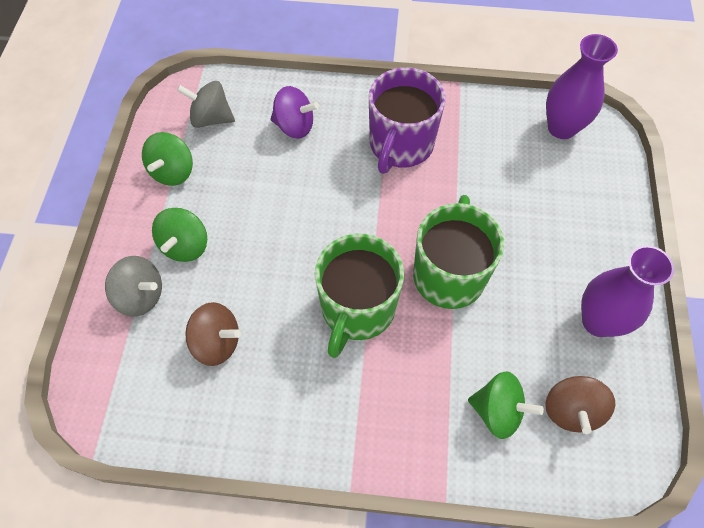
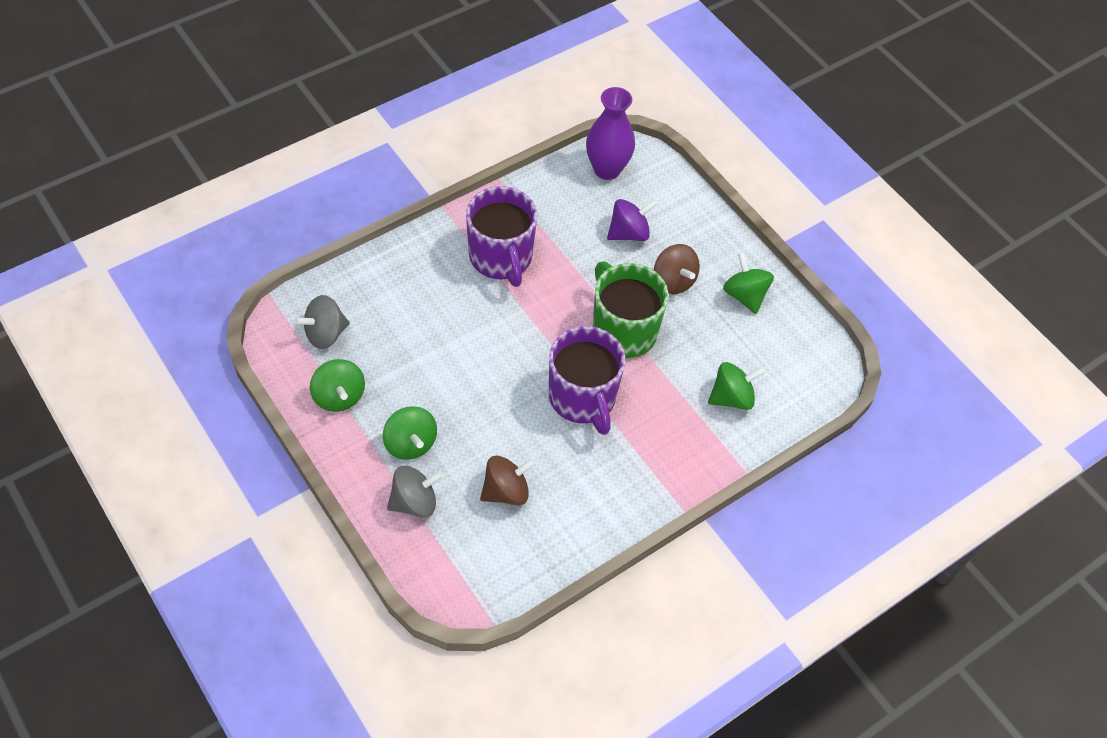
camera: 45 degrees left, 5 degrees down
purple spinning top [271,86,319,139] -> purple spinning top moved to [607,199,657,241]
green mug [315,233,404,358] -> purple mug [549,326,625,435]
brown spinning top [545,376,615,434] -> brown spinning top moved to [654,244,700,294]
purple vase [581,245,674,337] -> green spinning top [723,252,774,314]

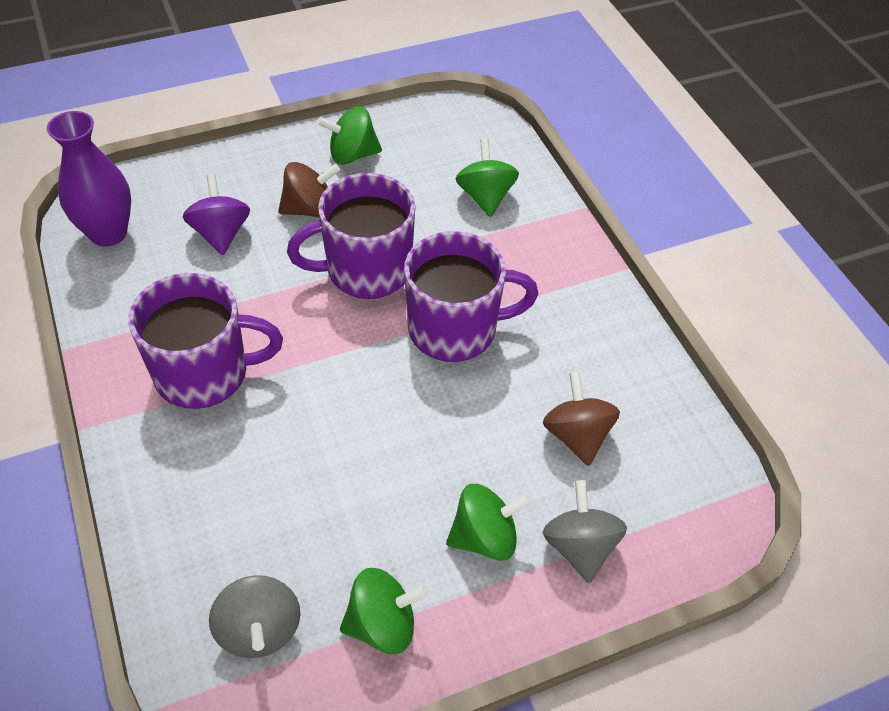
camera: 75 degrees left, 5 degrees down
green mug [593,262,668,358] -> purple mug [287,173,415,299]

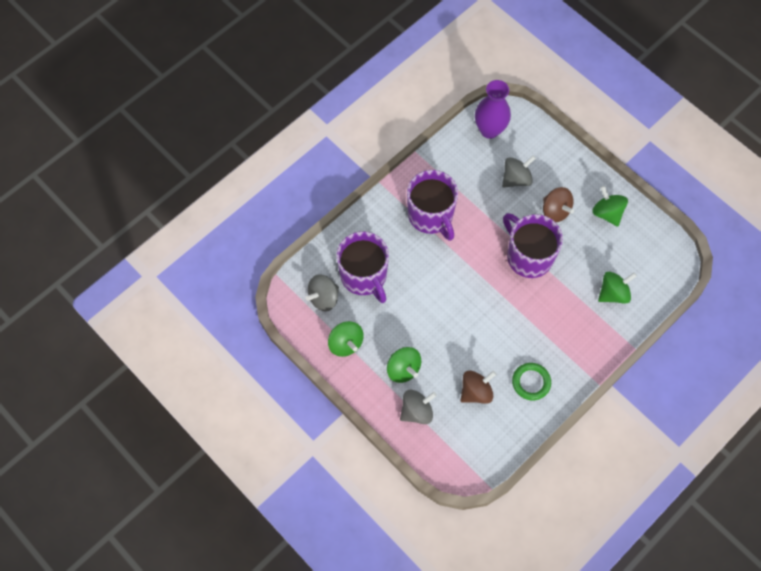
camera: 70 degrees right, 15 degrees up
purple spinning top [183,174,250,255] -> grey spinning top [502,155,536,188]
purple mug [404,231,539,362] -> purple mug moved to [336,231,389,303]
none -> green ring [512,363,551,400]

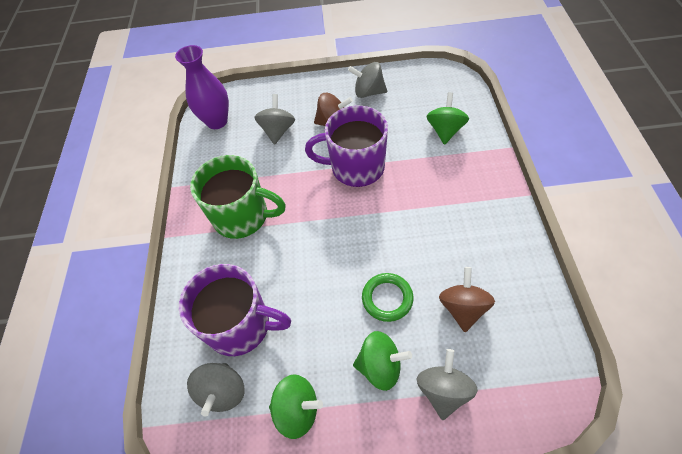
camera: 45 degrees left, 10 degrees down
purple mug [407,170,458,241] -> green mug [190,155,286,239]
green ring [512,363,551,400] -> green ring moved to [362,273,413,322]
green spinning top [592,186,628,227] -> grey spinning top [348,62,387,98]

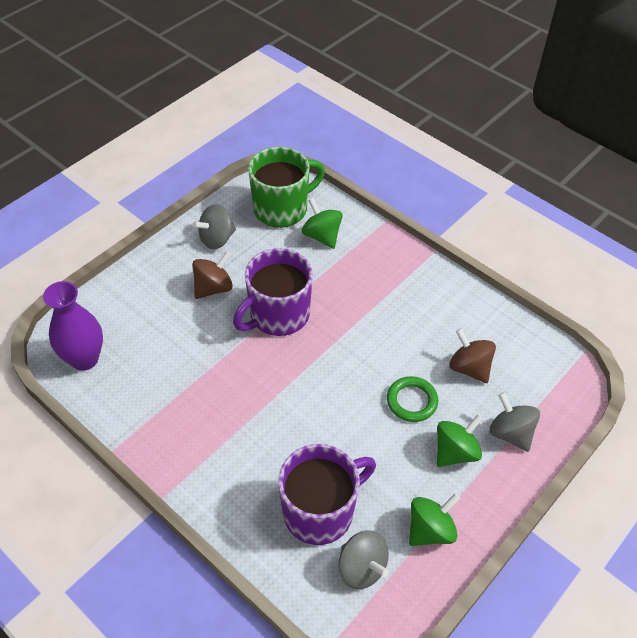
camera: 50 degrees left, 5 degrees down
green mug [190,155,286,239] -> green mug moved to [248,147,325,228]
grey spinning top [254,94,295,145] -> none

